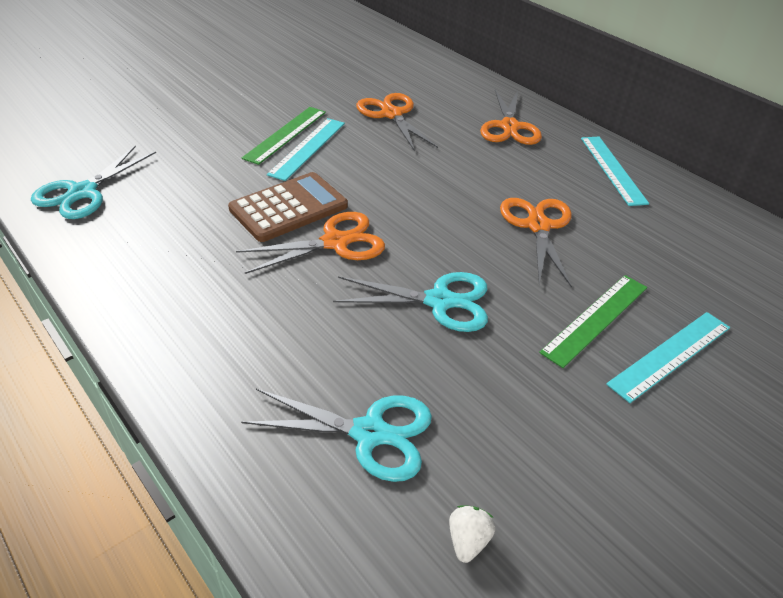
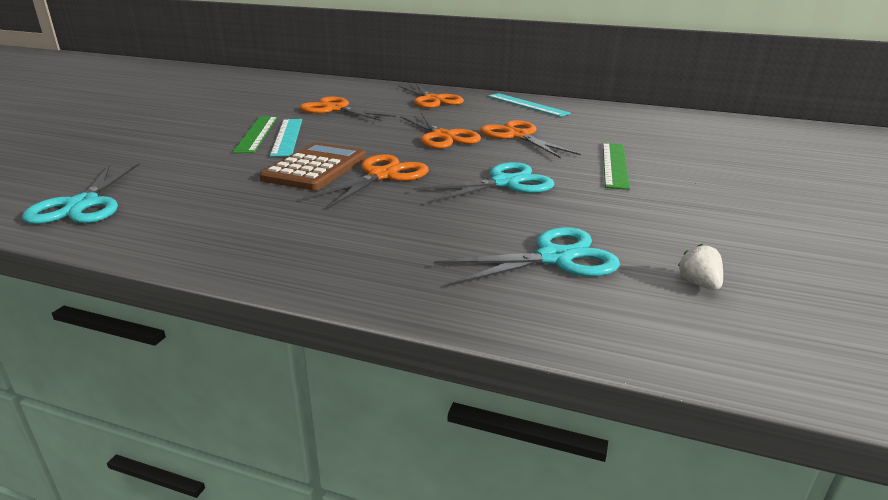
camera: 30 degrees left, 15 degrees down
turquoise ruler [606,312,730,403] -> none
none -> orange scissors [400,113,481,149]

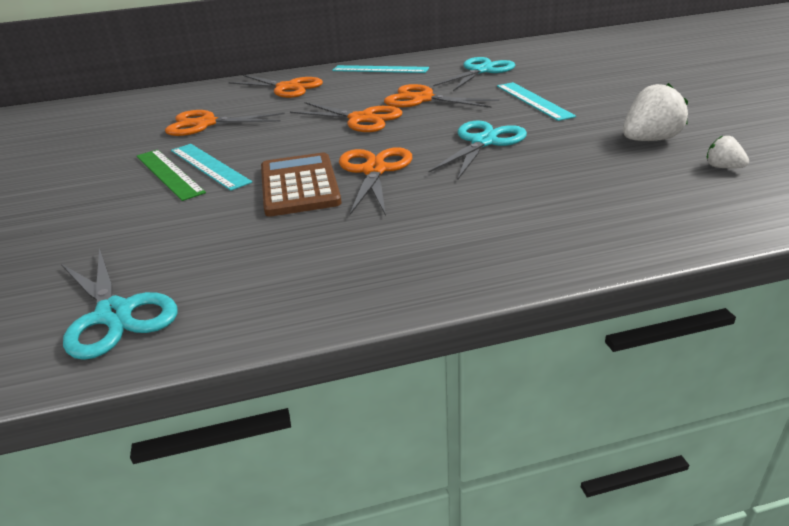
camera: 30 degrees left, 5 degrees up
turquoise scissors [434,227,620,286] -> turquoise scissors moved to [433,57,515,91]
green ruler [603,143,630,190] -> turquoise ruler [497,82,576,121]
none -> white strawberry [623,83,688,141]

